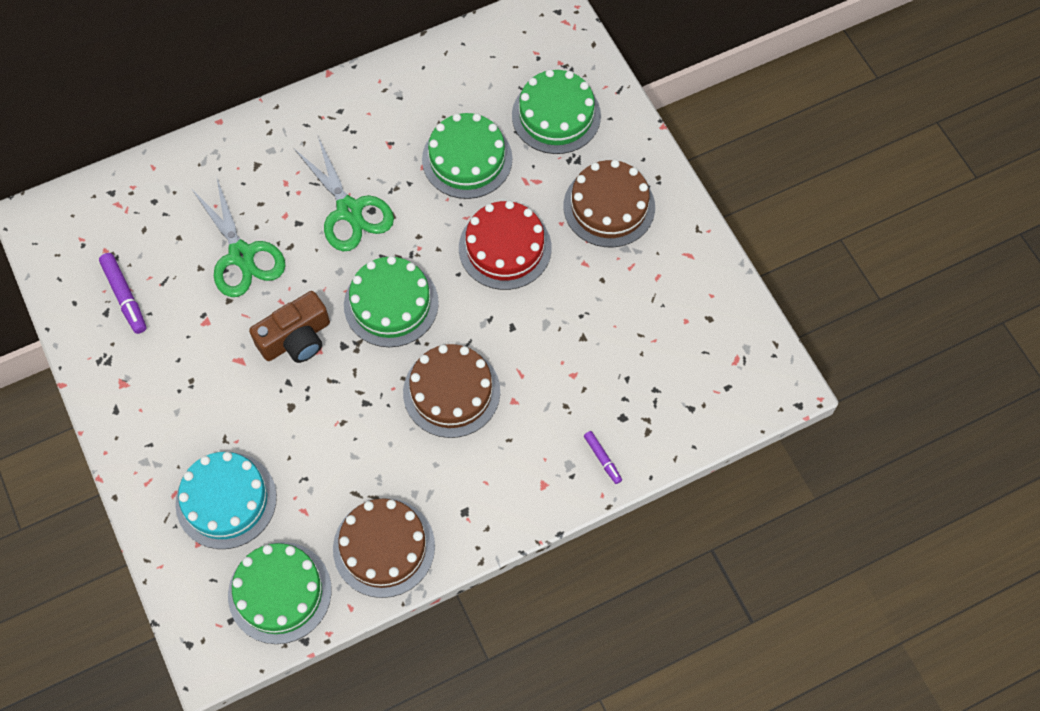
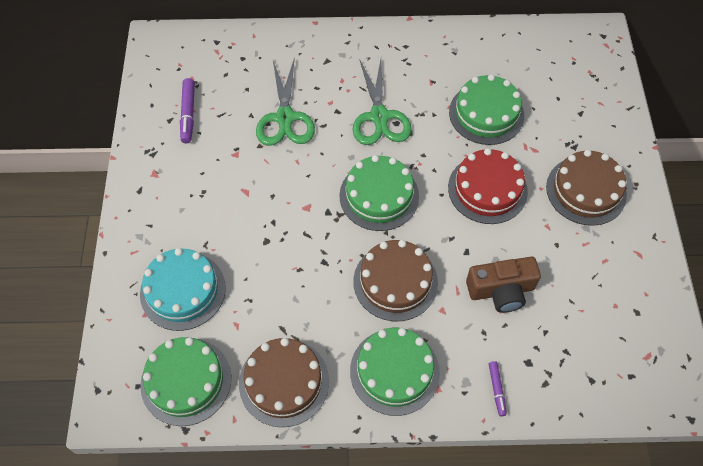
camera: 25 degrees right, 5 degrees down
brown camera [249,291,330,363] -> brown camera moved to [466,256,541,313]
green cake [512,69,601,154] -> green cake moved to [350,328,440,416]

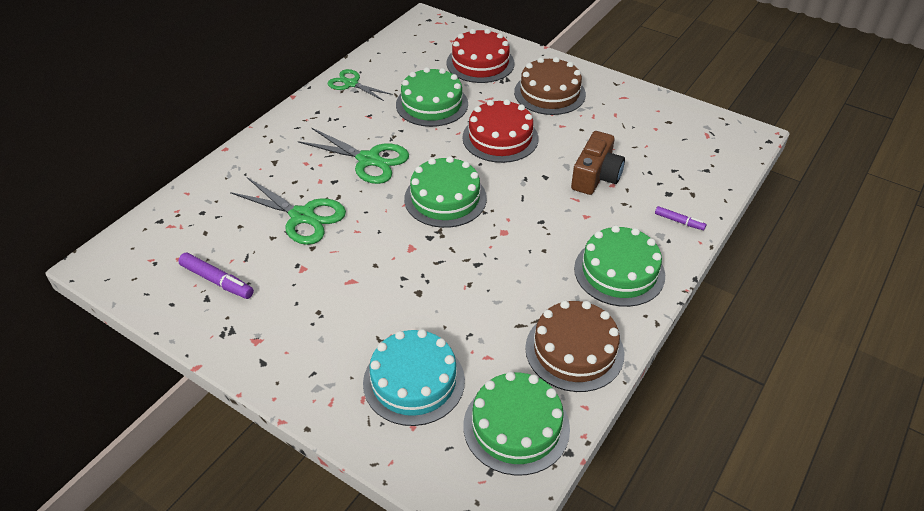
camera: 55 degrees left, 15 degrees down
brown cake [353,240,438,321] -> none
none -> green scissors [327,69,392,101]
none -> red cake [447,29,515,83]

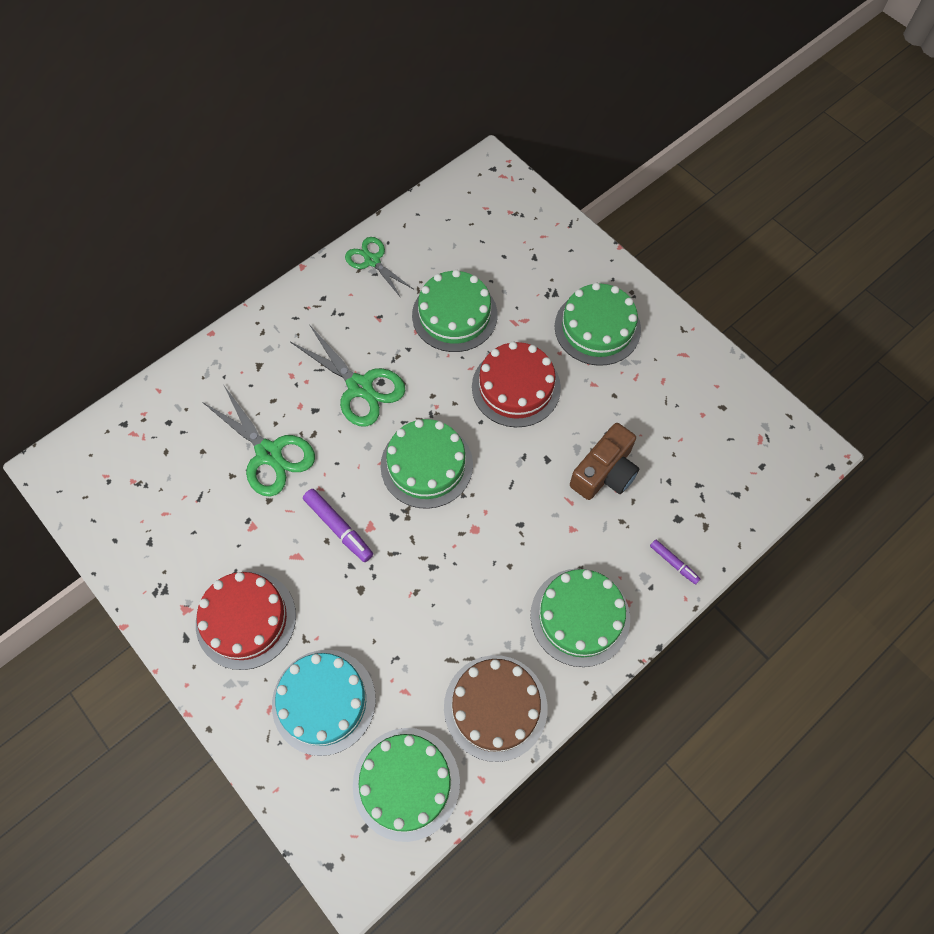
camera: 15 degrees right, 20 degrees up
purple marker [178,253,254,299] -> purple marker moved to [303,489,373,562]
red cake [447,29,515,83] -> red cake moved to [196,571,296,670]
brown cake [514,57,586,115] -> green cake [554,283,641,366]

